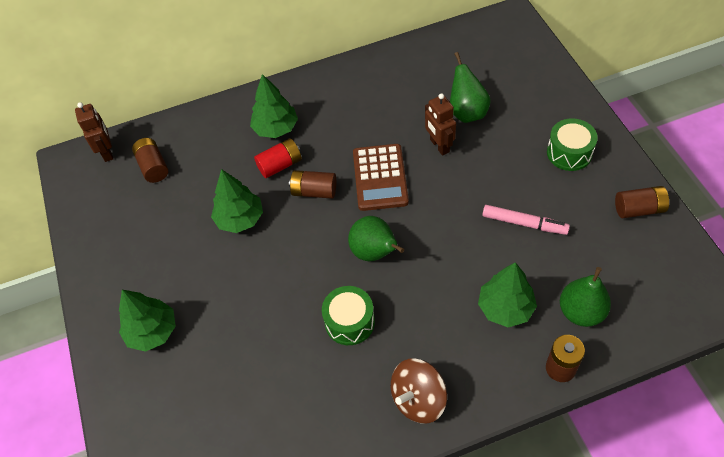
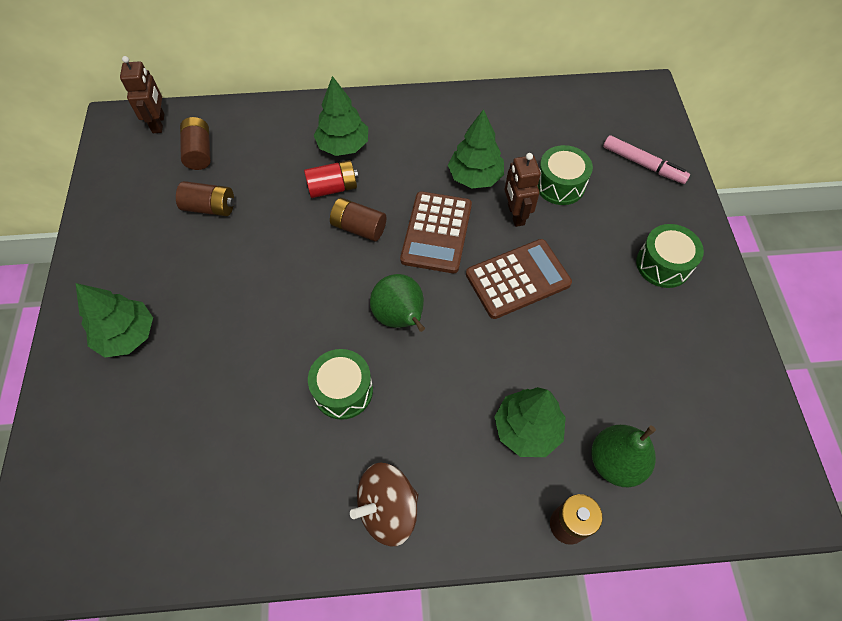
camera: 10 degrees right, 5 degrees up
green tree [211,169,263,233] -> green tree moved to [448,109,504,189]
green pear [450,52,491,123] -> green drum [537,145,593,205]
pink marker [482,205,570,235] -> pink marker moved to [603,135,690,184]
brown battery [615,186,669,218] -> brown battery moved to [176,181,234,216]
none -> brown calculator [466,239,572,319]

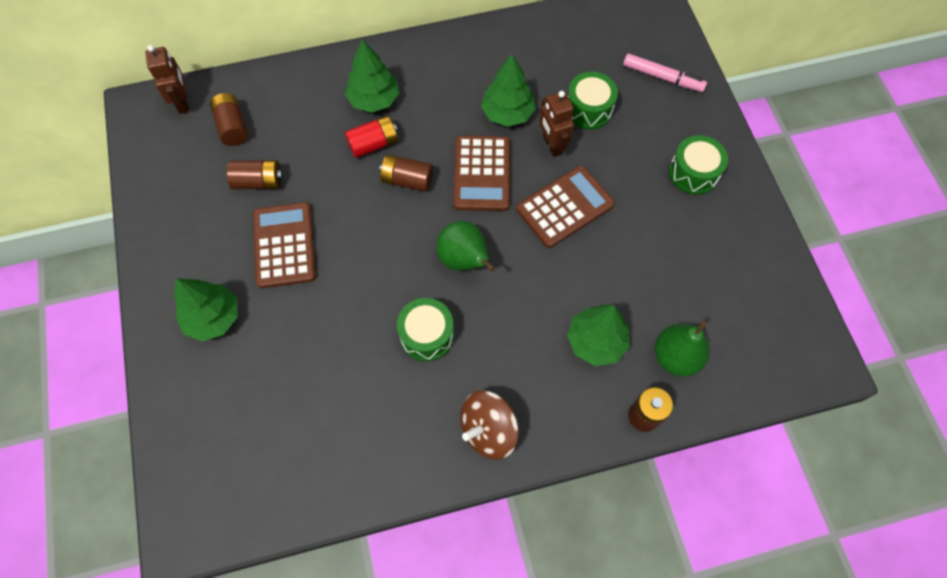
camera: 10 degrees left, 5 degrees up
none -> brown calculator [253,202,316,288]

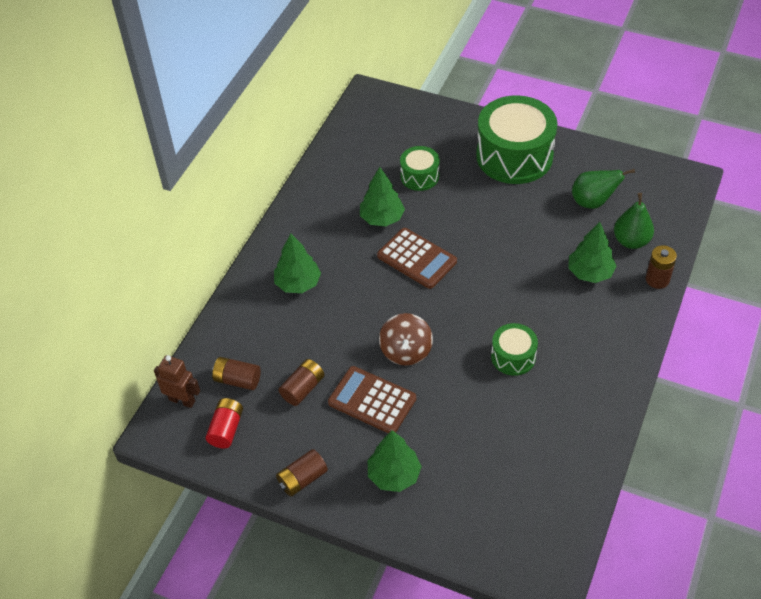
camera: 50 degrees left, 15 degrees down
red battery [345,116,398,158] -> red battery moved to [206,398,243,448]
brown battery [380,155,433,192] -> brown battery moved to [276,449,328,496]
green pear [436,221,495,272] -> green pear moved to [572,169,635,209]
brown spinning top [460,391,519,459] -> brown spinning top moved to [379,313,433,366]
brown calculator [517,166,615,248] -> none
brown robot [539,91,574,157] -> none
pink marker [623,54,707,92] -> none
green drum [669,135,728,195] -> green drum [476,95,557,184], size x1.99

